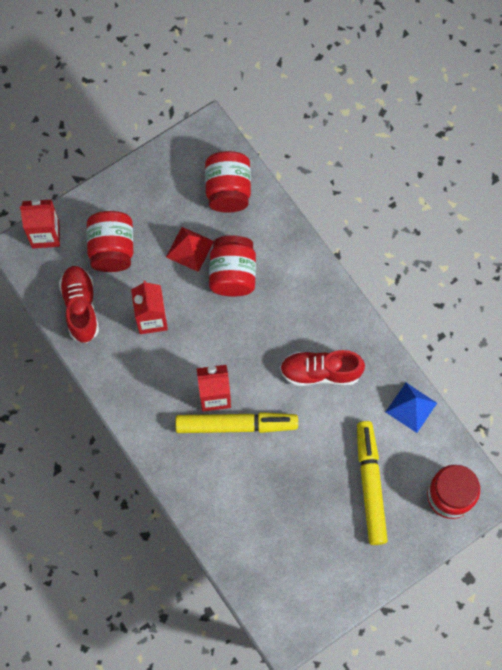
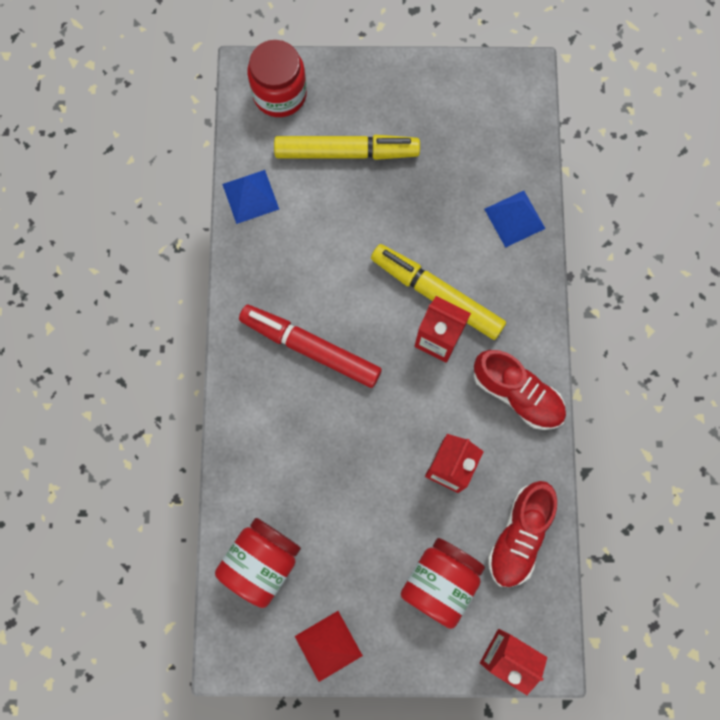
camera: 145 degrees left, 5 degrees up
red pyramid [166,227,214,272] -> red pyramid moved to [295,611,363,682]
red jar [209,235,256,297] -> none
red shoe [280,350,365,386] -> red shoe moved to [473,350,566,430]
yellow marker [357,421,388,545] -> yellow marker turned 120 degrees counterclockwise [274,135,420,160]
none -> red marker [239,305,382,388]
none -> blue pyramid [484,191,546,248]

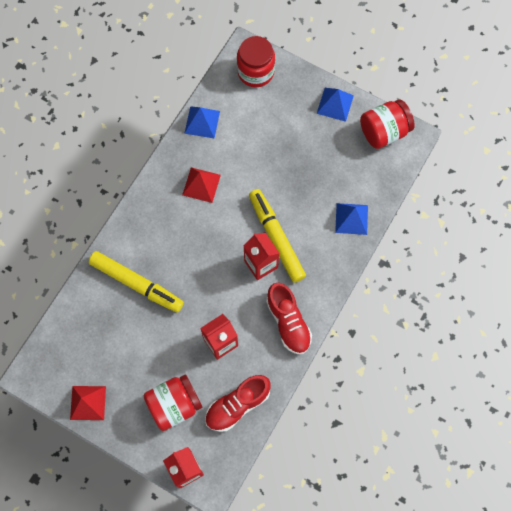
camera: 30 degrees right, 5 degrees down
red jar [215,518,301,608] -> red jar moved to [360,99,415,149]
red marker [239,305,382,388] -> none
yellow marker [274,135,420,160] -> yellow marker moved to [89,251,184,313]
none -> red pyramid [182,167,221,203]
none -> blue pyramid [317,88,354,122]

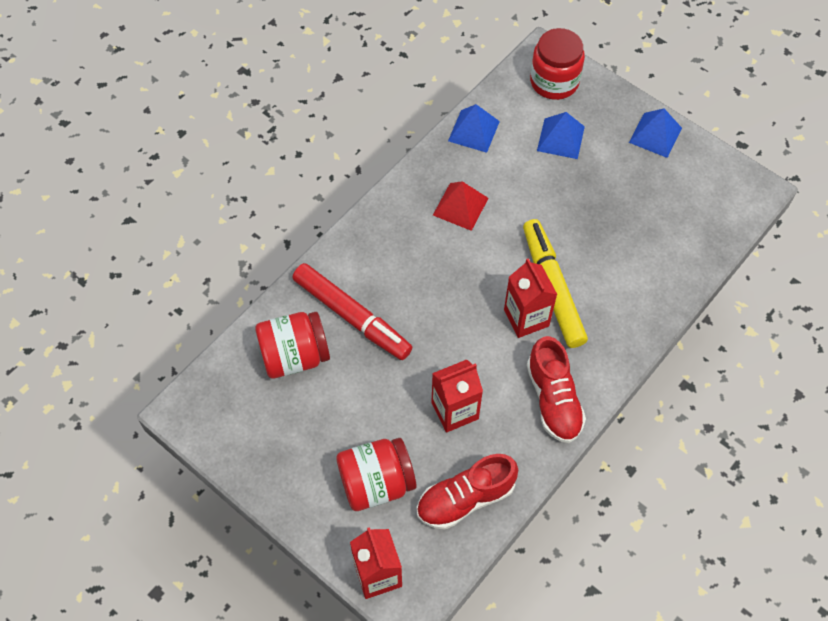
camera: 10 degrees right, 10 degrees down
red pyramid [70,386,106,420] -> none
yellow marker [89,251,184,313] -> red marker [293,263,413,360]
blue pyramid [335,203,368,235] -> blue pyramid moved to [537,112,585,159]
red jar [360,99,415,149] -> red jar moved to [255,312,330,379]

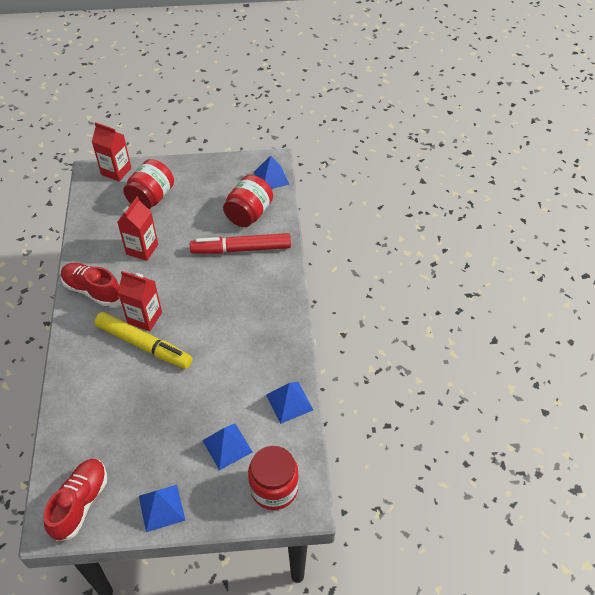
camera: 135 degrees right, 10 degrees down
red shoe [417,454,518,530] -> red shoe moved to [44,459,107,541]
red pyramid [433,181,488,231] -> none
none -> blue pyramid [254,155,290,189]

